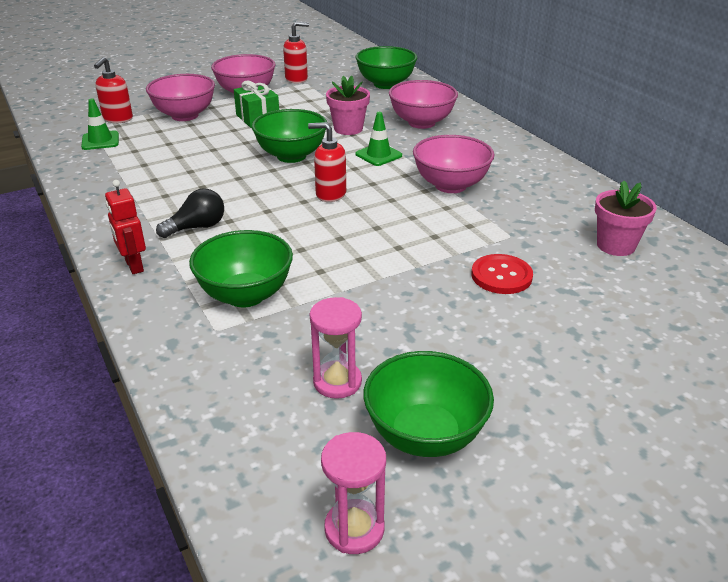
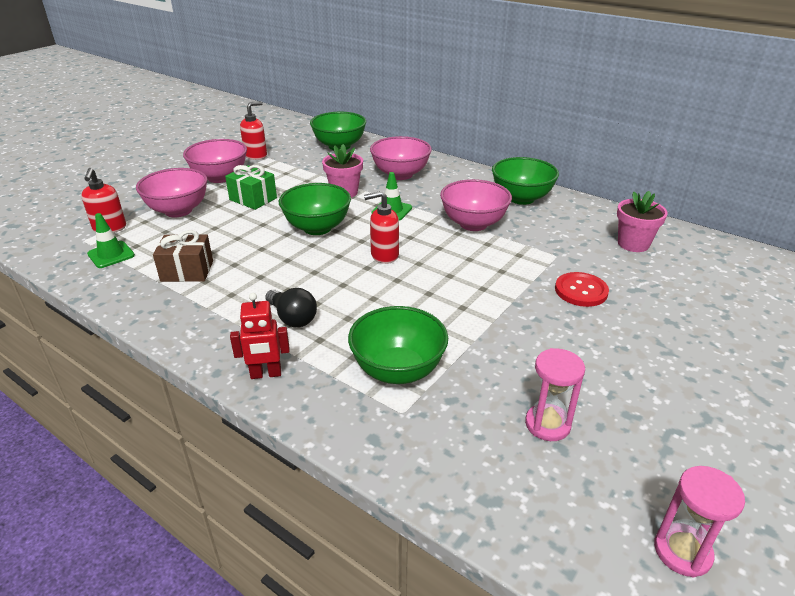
camera: 25 degrees left, 0 degrees up
red robot [105,180,146,274] -> red robot turned 45 degrees counterclockwise [230,293,290,379]
black light bulb [156,188,224,238] -> black light bulb turned 105 degrees clockwise [265,288,317,327]
green bowl [363,351,494,457] -> green bowl moved to [492,157,559,205]
none -> brown gift [153,230,213,282]

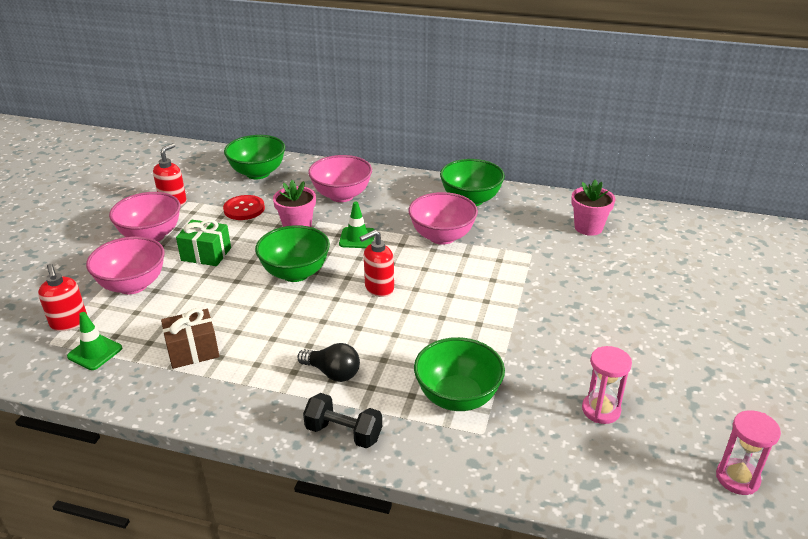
camera: 20 degrees left, 0 degrees up
red robot [230,293,290,379] -> black dumbbell [303,393,382,448]
red button [555,272,609,307] -> red button moved to [223,195,265,220]

